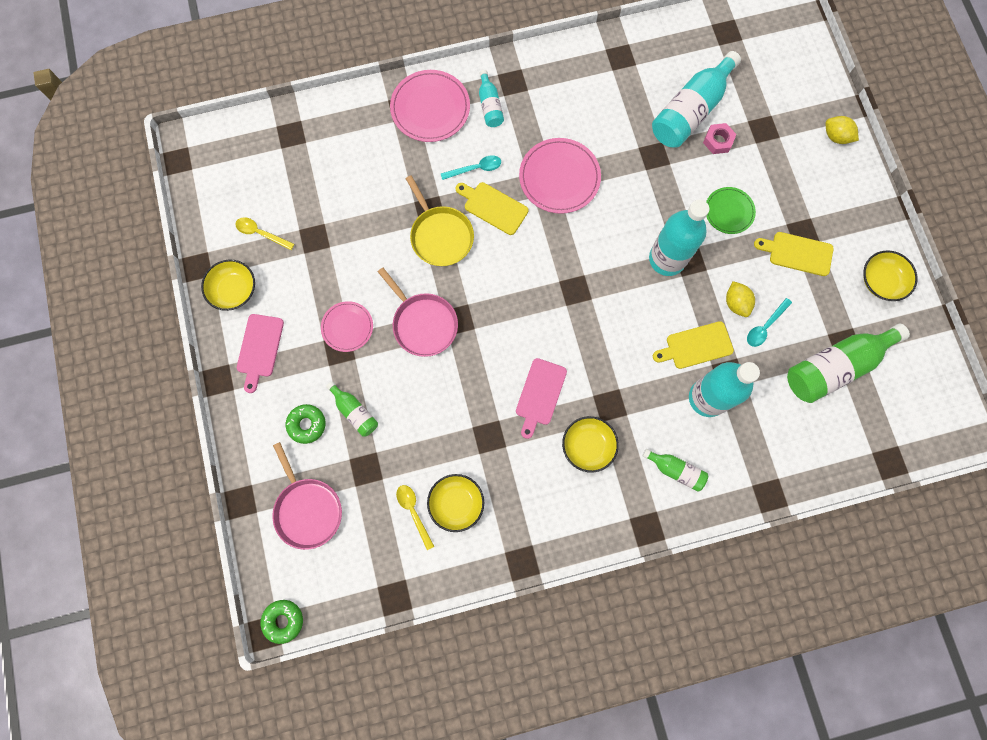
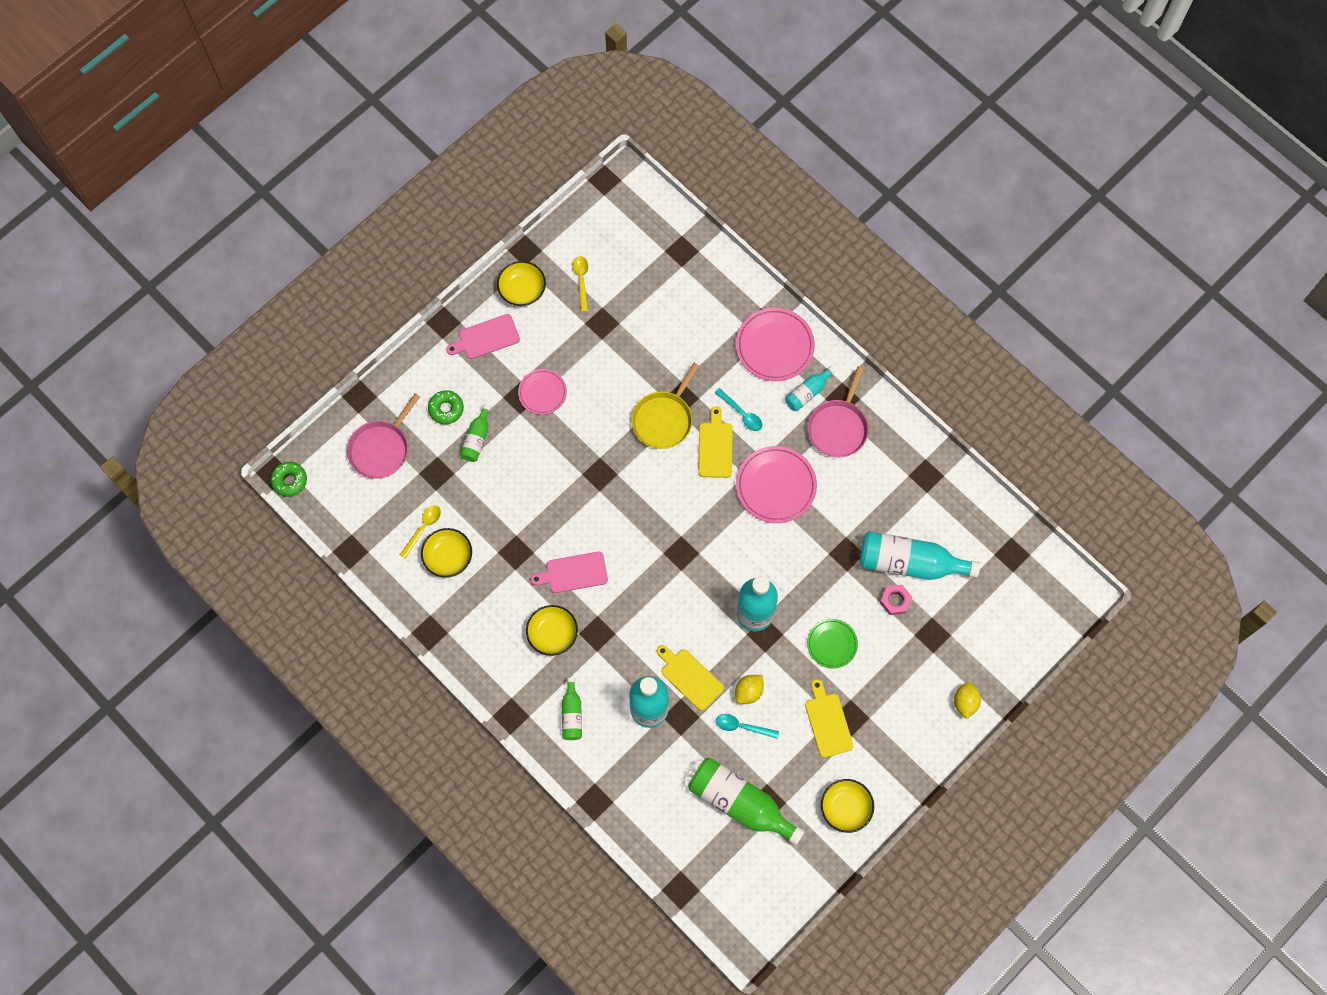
camera: 60 degrees right, 5 degrees down
pink pan [378,268,458,357] -> pink pan moved to [808,367,869,458]

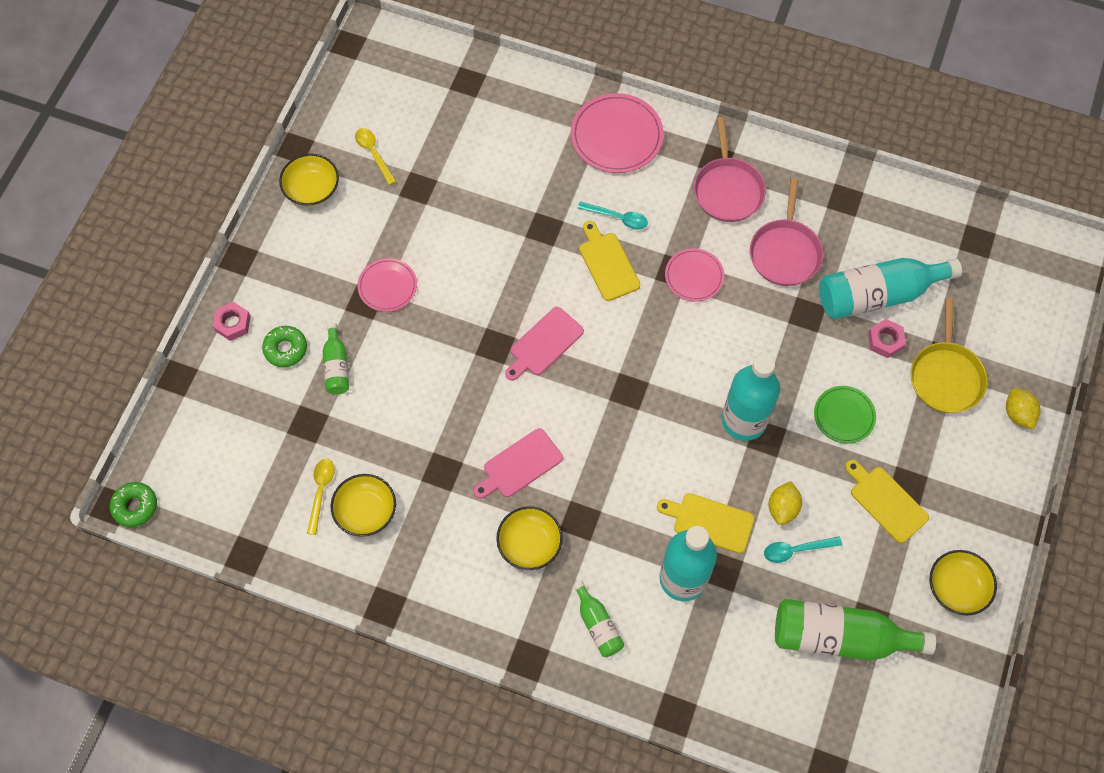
camera: 25 degrees left, 5 degrees down
pink pan [347,393,420,479] -> pink pan moved to [750,178,823,286]
pink cutting board [446,314,520,359] -> pink cutting board moved to [505,307,584,381]
yellow pan [631,363,699,449] -> yellow pan moved to [911,298,988,413]
pink plate [736,446,817,523] -> pink plate [665,248,724,302], size x0.61
turquoise bottle [785,366,835,411] -> none
none -> pink nut [213,302,251,341]

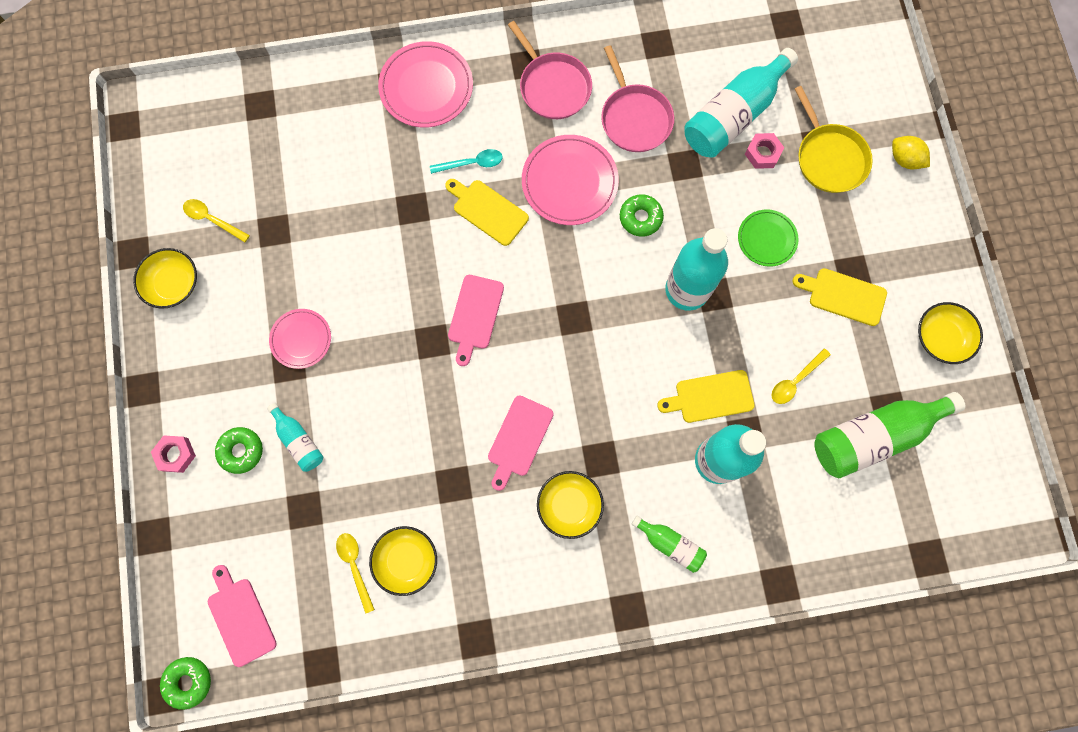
camera: 30 degrees left, 10 degrees up
green bottle [323,323,349,394] -> turquoise bottle [267,403,323,472]
pink plate [665,248,724,302] -> pink plate [522,135,619,225], size x1.64
turquoise spoon [764,536,842,563] -> yellow spoon [772,348,831,404]
yellow lemon [769,481,802,525] -> none
none -> pink cutting board [208,565,277,667]
none -> green donut [620,194,664,237]

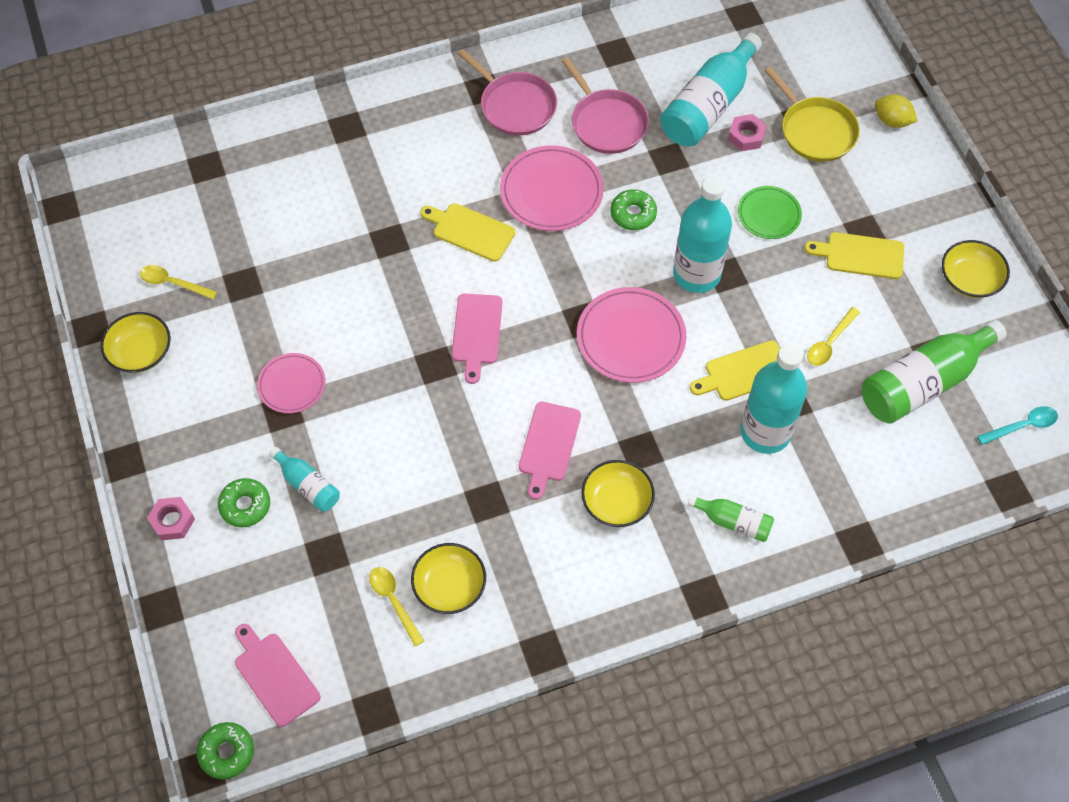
camera: 10 degrees left, 15 degrees down
pink plate [378,41,473,128] -> pink plate moved to [577,287,686,383]
turquoise spoon [430,149,503,174] -> turquoise spoon moved to [977,406,1058,445]

